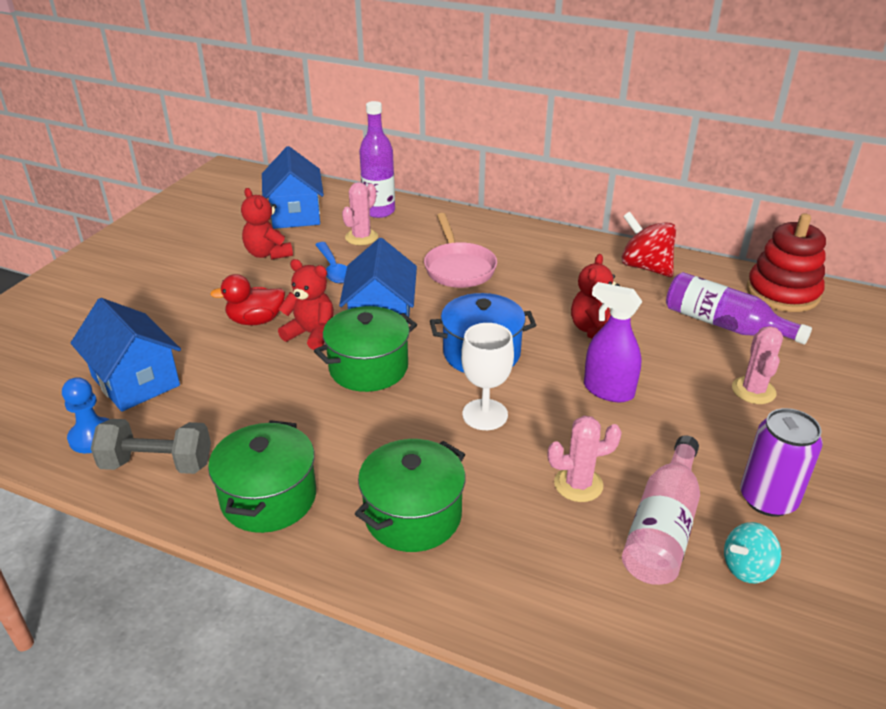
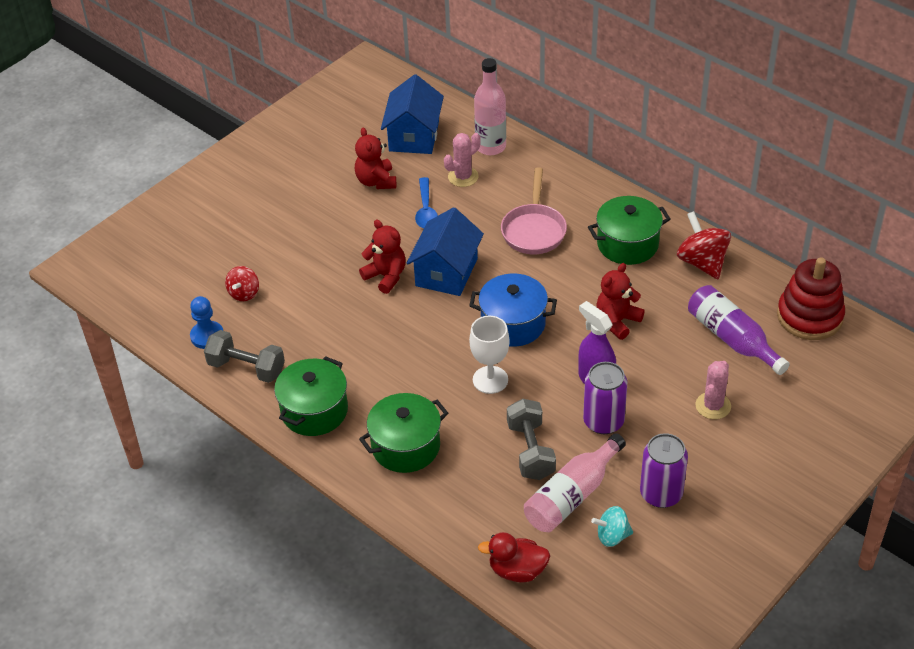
camera: 20 degrees right, 10 degrees up
blue house [71,298,181,412] -> red spinning top [225,266,259,301]
red duck [210,274,285,325] -> red duck moved to [478,532,550,582]
green pot [314,306,417,392] -> green pot moved to [588,196,671,265]
purple bottle [359,101,395,218] -> pink bottle [474,58,506,155]
pink cactus [548,416,622,502] -> grey dumbbell [507,399,556,480]
none -> purple can [583,362,627,434]

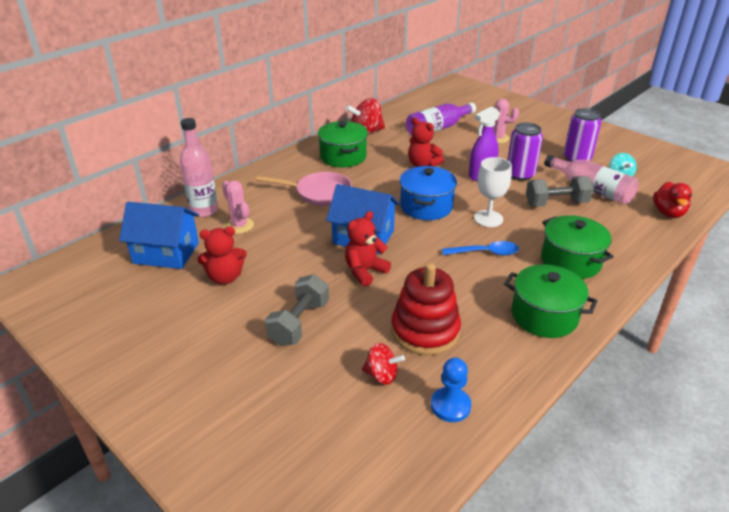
camera: 90 degrees left, 10 degrees down
grey dumbbell [204,330,285,383] -> grey dumbbell moved to [265,274,329,346]
blue spoon [415,177,438,228] -> blue spoon moved to [442,241,519,255]
red stacking toy [777,257,845,340] -> red stacking toy moved to [391,263,461,355]

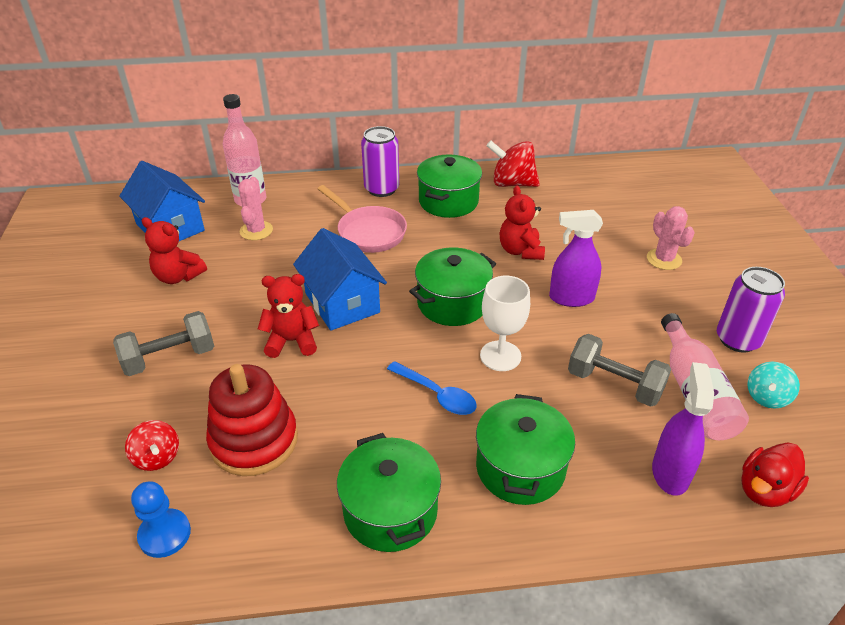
camera: 40 degrees right, 5 degrees up
blue pot [400,166,457,220] -> green pot [409,247,496,326]
purple bottle [406,103,476,135] -> none
purple can [508,122,543,181] -> purple can moved to [361,126,399,197]
none -> purple spray bottle [652,362,714,496]

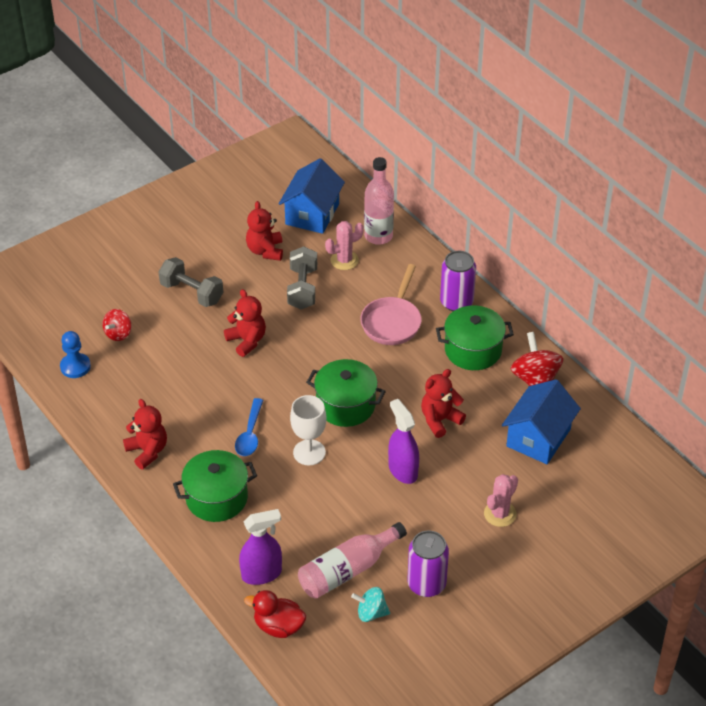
camera: 60 degrees right, 5 degrees up
red stacking toy [206,364,298,476] -> none
blue house [293,228,387,331] -> blue house moved to [502,379,581,464]
green pot [337,433,441,552] -> red teddy bear [123,399,167,469]
grey dumbbell [568,334,671,407] -> grey dumbbell moved to [287,246,317,309]

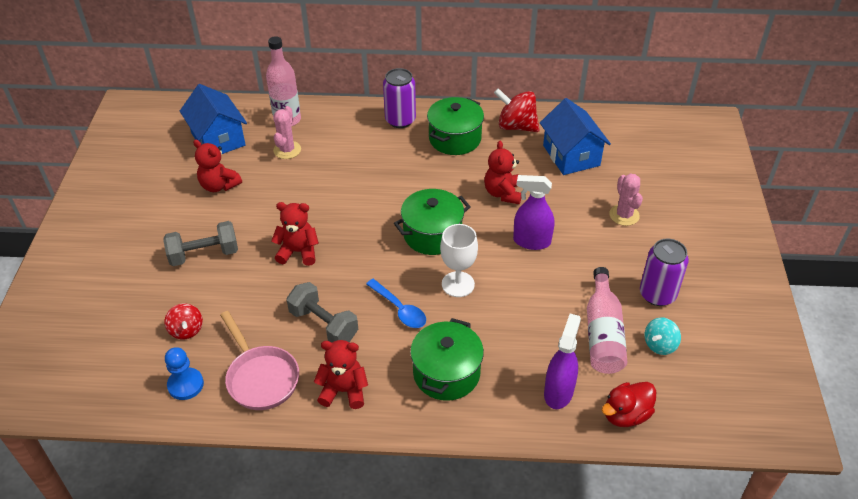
camera: 50 degrees left, 0 degrees up
grey dumbbell [287,246,317,309] -> grey dumbbell moved to [286,282,358,343]
pink pan [360,264,422,345] -> pink pan moved to [220,311,299,410]

